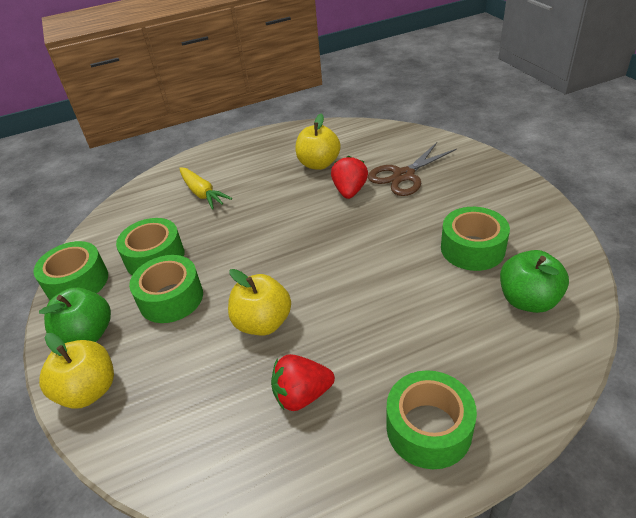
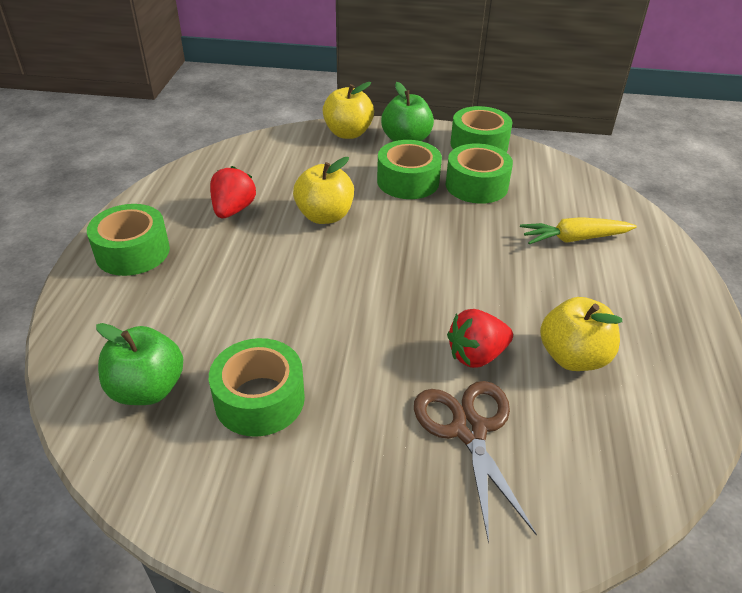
camera: 115 degrees right, 0 degrees up
red strawberry [331,156,368,199] -> red strawberry turned 120 degrees clockwise [447,309,513,368]

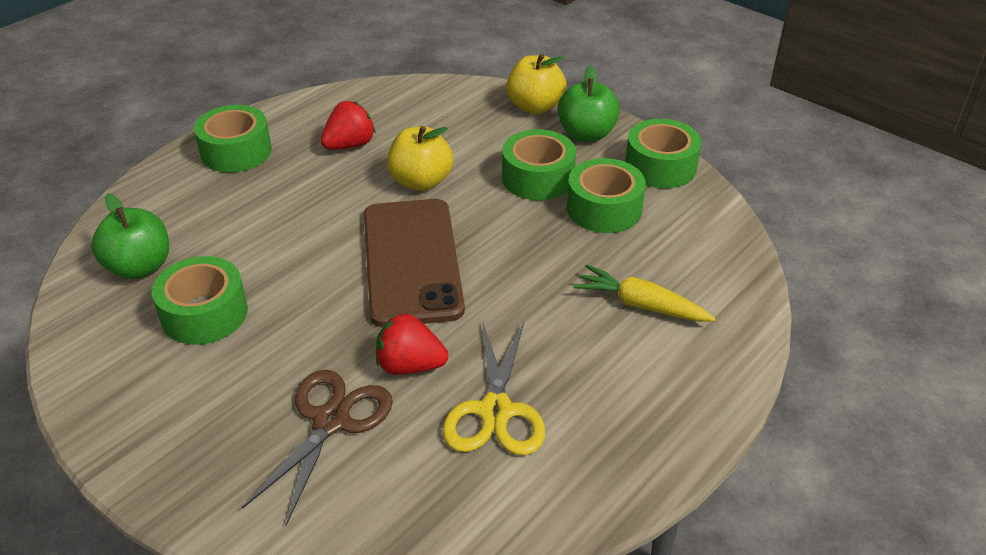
camera: 35 degrees right, 0 degrees up
yellow apple [540,297,623,371] -> yellow scissors [442,323,545,455]
none -> brown phone [364,199,465,327]

